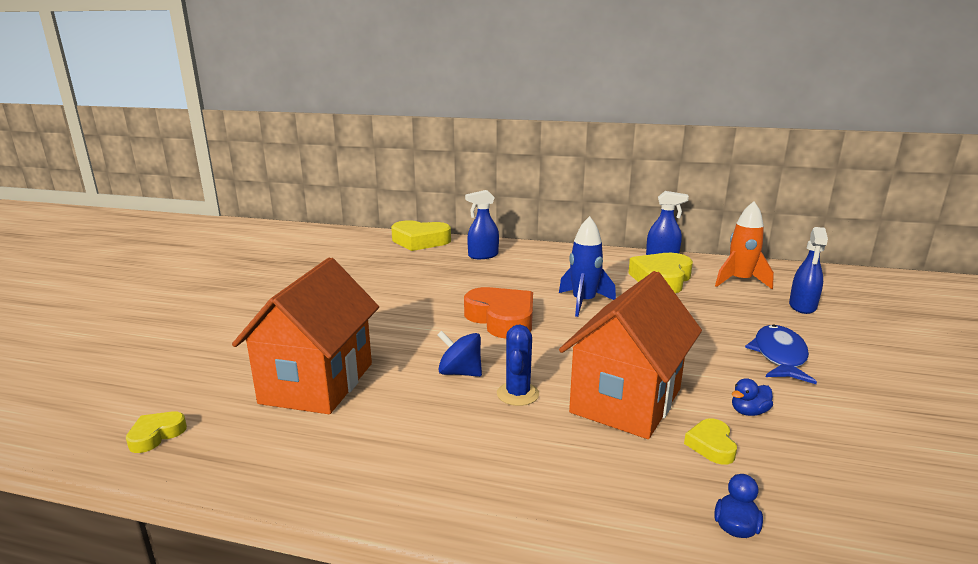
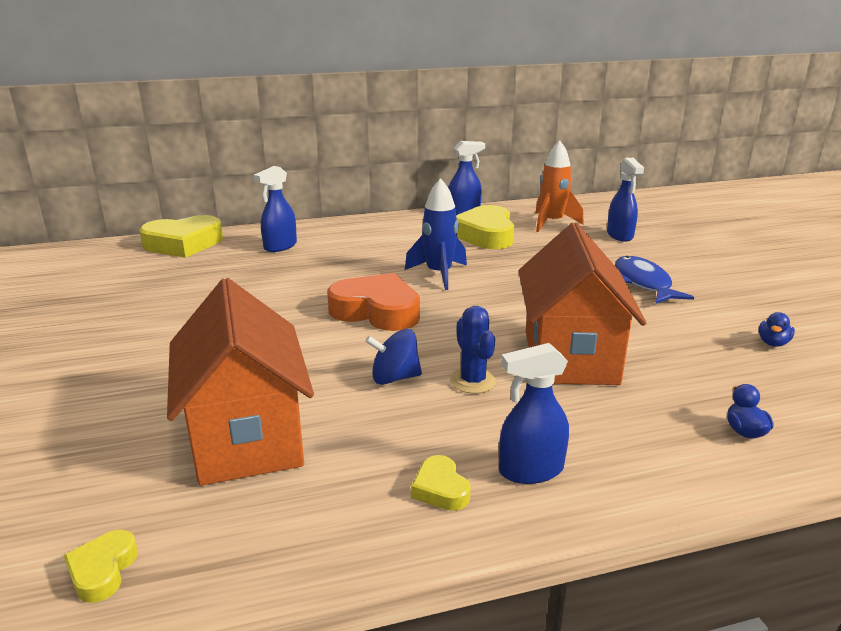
camera: 30 degrees left, 5 degrees up
yellow heart [684,418,737,465] -> yellow heart moved to [411,455,471,511]
blue duck [732,378,773,416] -> blue duck moved to [759,312,795,347]
none -> blue spray bottle [499,343,569,484]

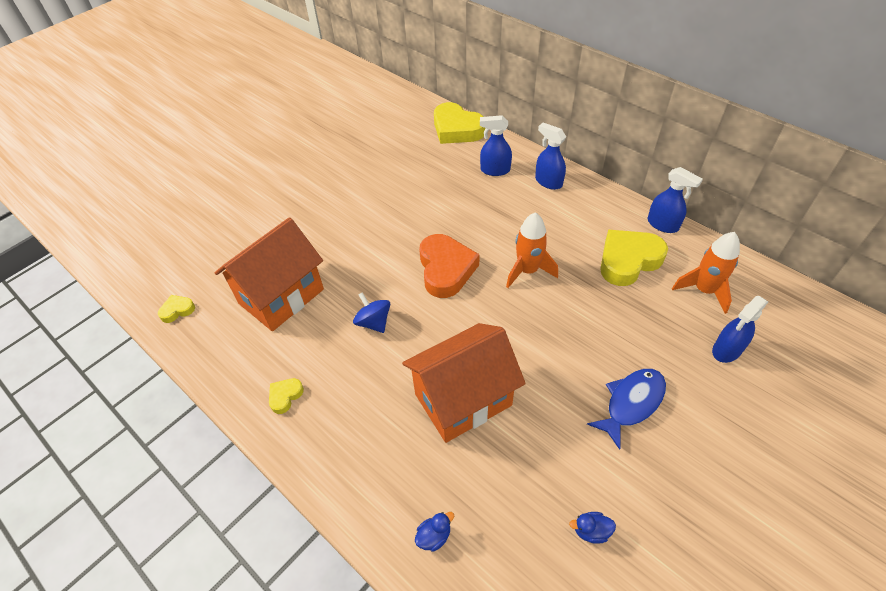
camera: 60 degrees right, 25 degrees up
blue rocket [405,178,467,290] -> orange rocket [506,212,558,288]
blue cactus [450,306,497,394] -> none
blue spray bottle [499,343,569,484] -> blue spray bottle moved to [535,122,566,190]

